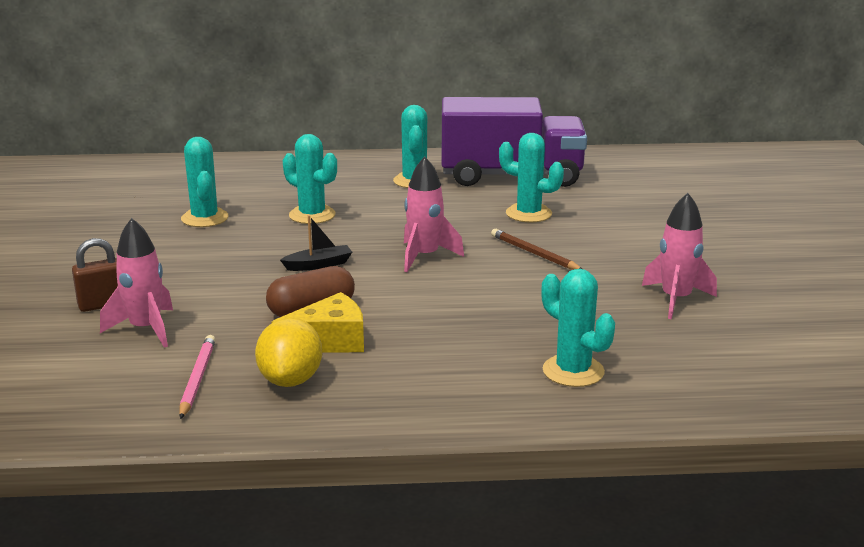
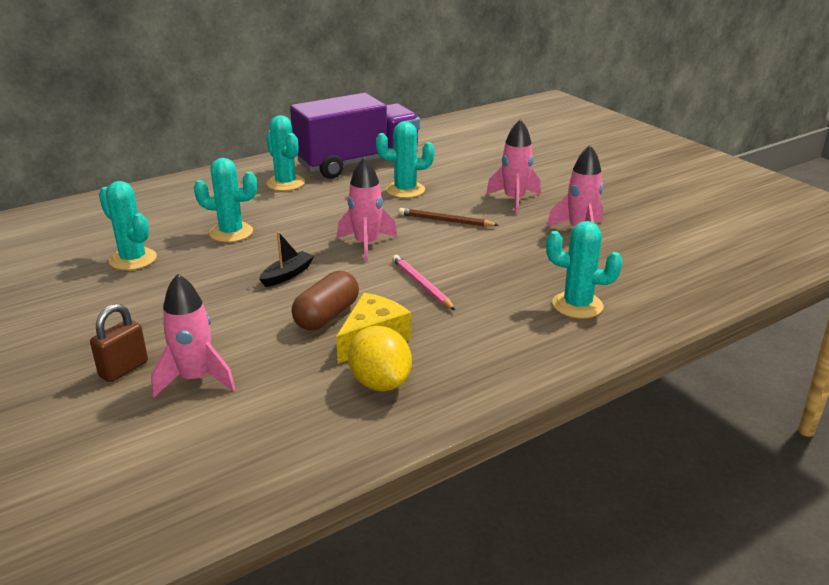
camera: 30 degrees left, 5 degrees up
pink pencil [179,335,216,419] -> pink pencil moved to [392,255,455,310]
none -> pink rocket [486,119,541,214]

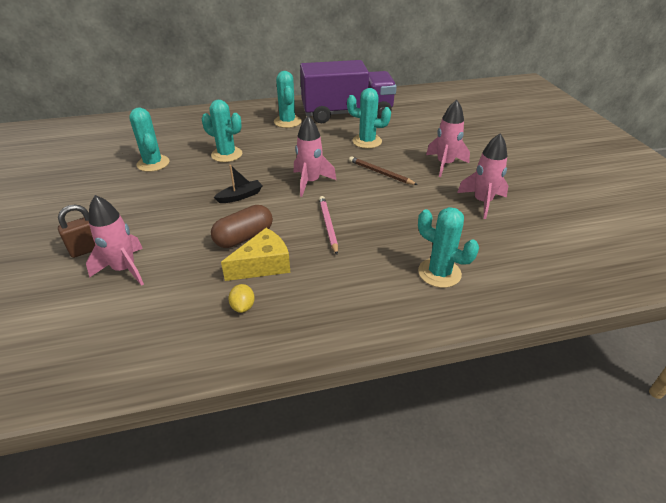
camera: 20 degrees right, 10 degrees up
yellow lemon [348,326,412,391] -> yellow lemon [228,284,255,313], size x0.52

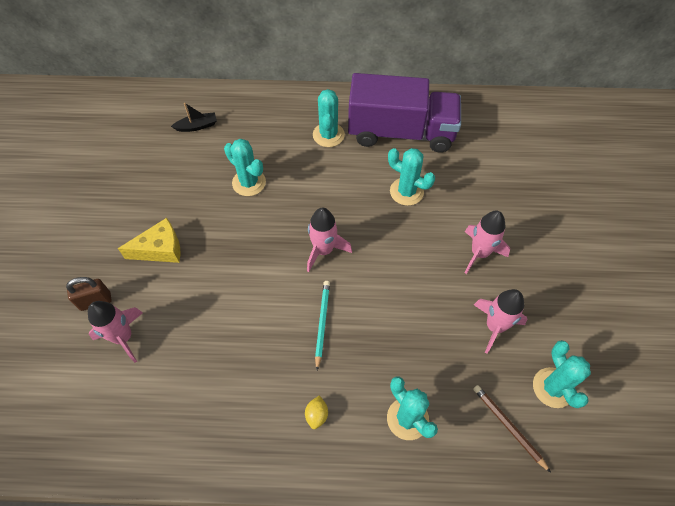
camera: 15 degrees right, 20 degrees up
turquoise cactus [129,108,170,172] -> turquoise cactus moved to [533,340,591,408]
brown capsule [211,205,273,248] -> none
black boat [213,165,263,203] -> black boat moved to [171,103,217,132]
yellow cheese [221,228,290,281] -> yellow cheese moved to [118,218,180,263]
yellow lemon [228,284,255,313] -> yellow lemon moved to [305,395,328,429]
pink pencil [319,196,338,255] -> turquoise pencil [315,281,330,370]
brown pencil [349,156,418,185] -> brown pencil moved to [473,385,551,473]

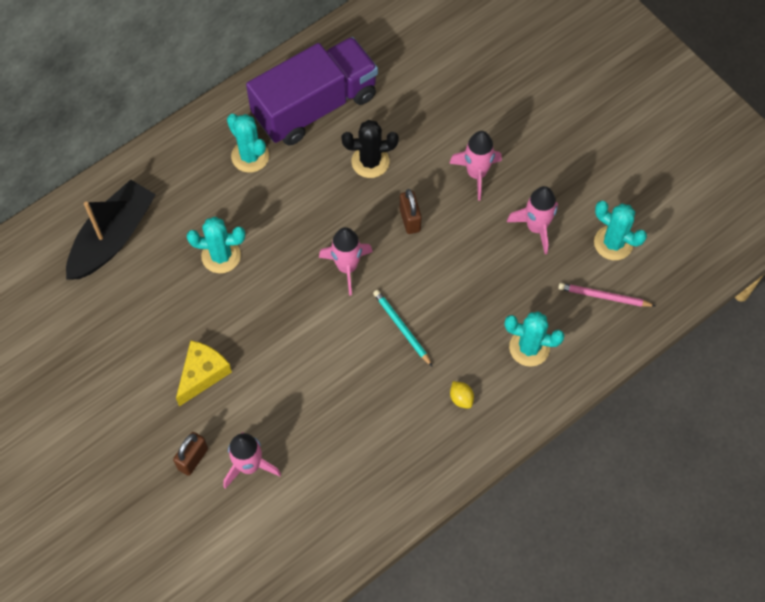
camera: 40 degrees left, 5 degrees up
black boat [171,103,217,132] -> black boat [66,179,156,279], size x2.21
turquoise cactus [388,148,435,206] -> black cactus [341,120,399,178]
brown pencil [473,385,551,473] -> pink pencil [558,283,656,307]
none -> brown padlock [400,189,422,234]

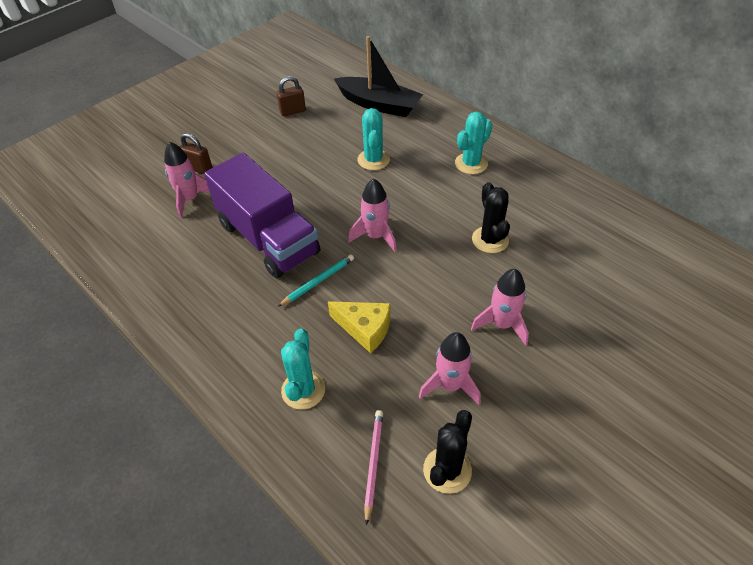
camera: 85 degrees right, 15 degrees down
yellow cheese [176,340,232,406] -> yellow cheese moved to [328,301,391,353]
purple truck [246,37,378,146] -> purple truck moved to [204,153,320,279]
brown padlock [400,189,422,234] -> brown padlock moved to [277,76,306,116]
yellow lemon [450,381,474,409] -> none
turquoise cactus [594,201,647,260] -> black cactus [423,410,472,494]

